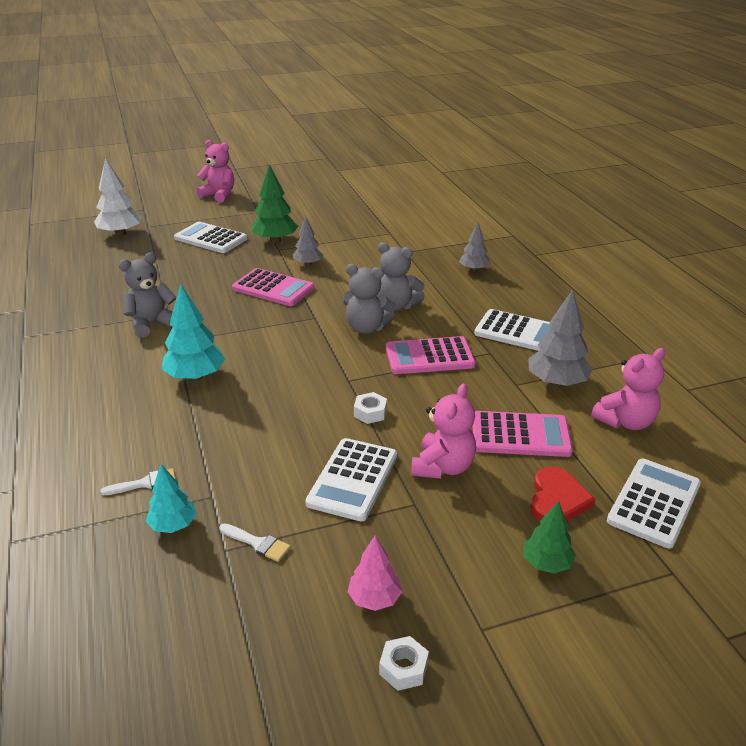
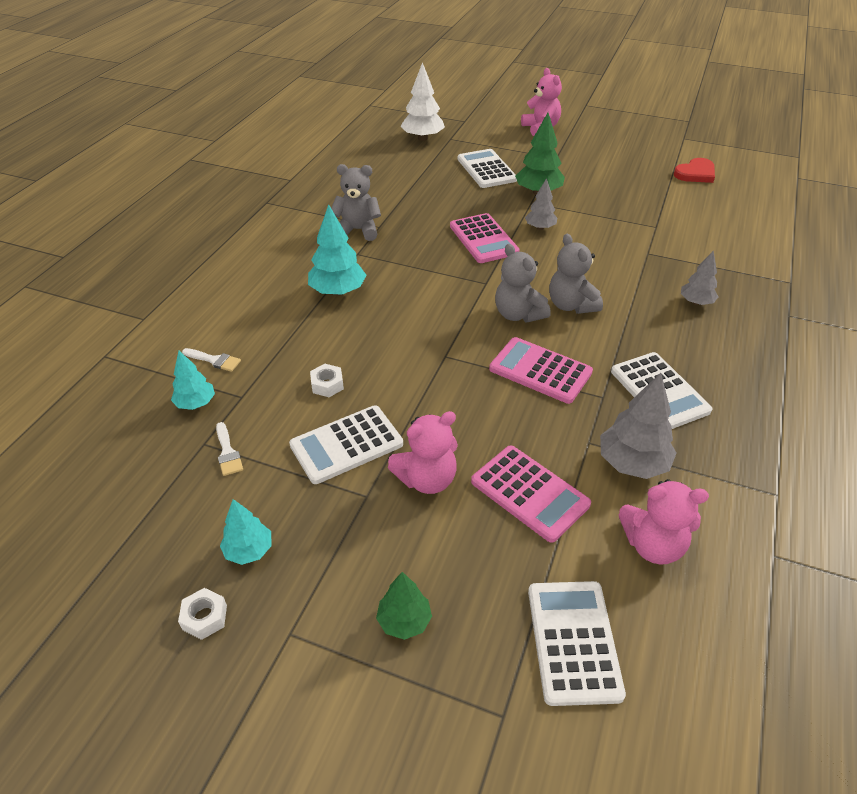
camera: 40 degrees right, 10 degrees up
pink tree [347,536,402,611] -> turquoise tree [220,499,272,565]
white nut [354,392,387,424] -> white nut moved to [310,364,344,397]
red heart [531,467,595,522] -> red heart moved to [673,158,715,183]
white calculator [607,459,701,549] -> white calculator turned 75 degrees counterclockwise [528,581,626,706]

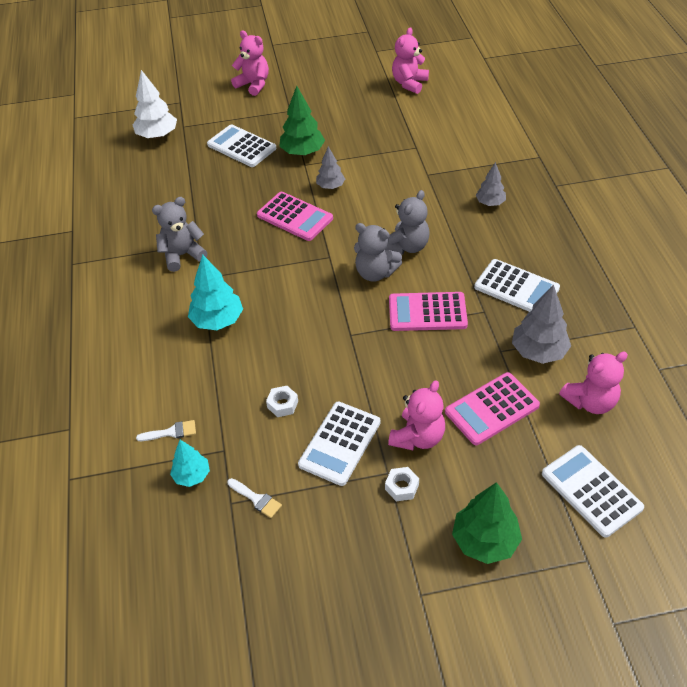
camera: 30 degrees left, 5 degrees up
white nut [178,588,227,640] -> white nut moved to [385,467,419,501]
turquoise tree [220,499,272,565] -> none
green tree [376,572,432,640] -> green tree [452,482,522,564], size x1.62
pink calculator [471,445,591,543] -> pink calculator turned 135 degrees clockwise [445,372,540,445]
grey teddy bear [549,234,603,314] -> grey teddy bear turned 90 degrees counterclockwise [385,190,430,255]
red heart [673,158,715,183] -> pink teddy bear [392,27,429,94]

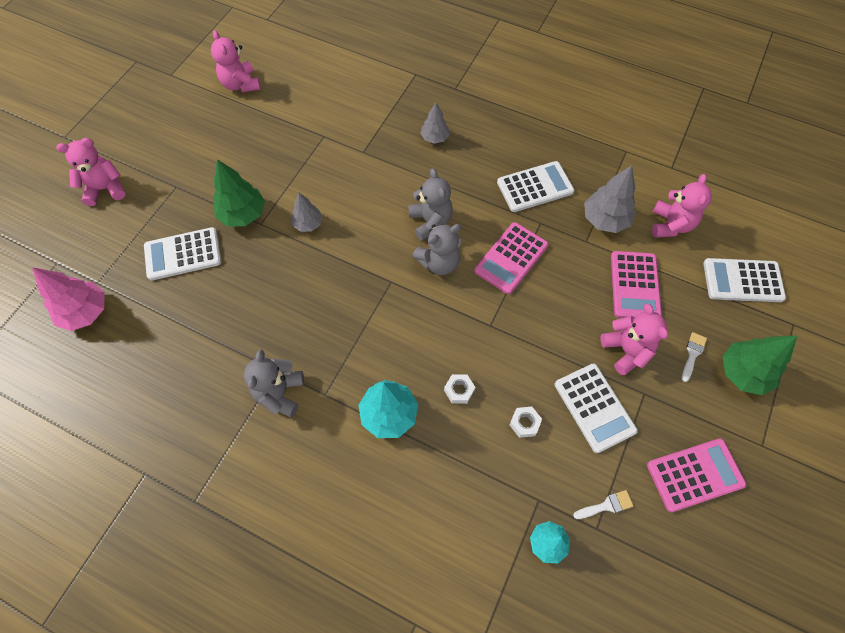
camera: 55 degrees left, 15 degrees up
white tree [133,70,177,139] -> pink tree [32,267,105,331]
white brush [136,420,196,441] -> white brush moved to [682,332,707,382]
pink calculator [257,192,333,241] -> pink calculator moved to [647,438,746,512]
white nut [385,467,419,501] -> white nut moved to [444,374,475,404]

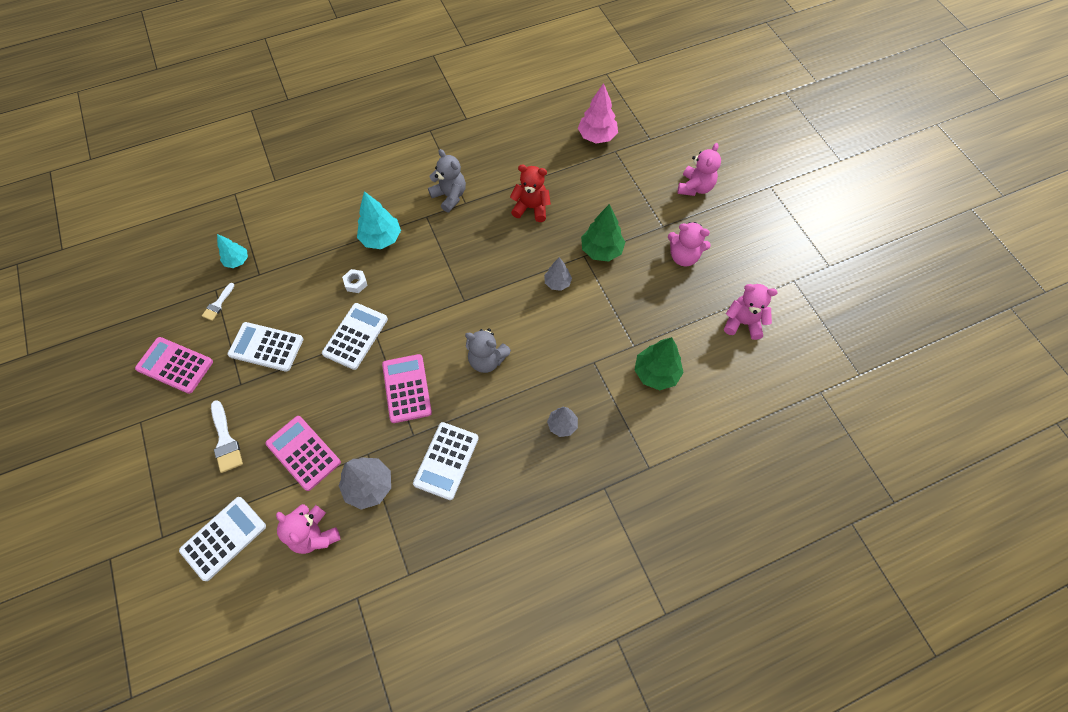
camera: 130 degrees right, 0 degrees up
white calculator [144,227,221,281] -> white calculator moved to [322,303,388,370]
grey teddy bear [412,224,461,275] -> none
white nut [509,407,542,438] -> none
pink teddy bear [601,303,668,375] -> pink teddy bear moved to [668,222,711,267]
pink calculator [647,438,746,512] -> pink calculator turned 90 degrees clockwise [135,337,213,394]
white brush [682,332,707,382] -> white brush [211,400,243,473], size x1.59
green tree [722,336,797,395] -> green tree moved to [635,337,684,390]
none -> red teddy bear [510,165,551,222]

